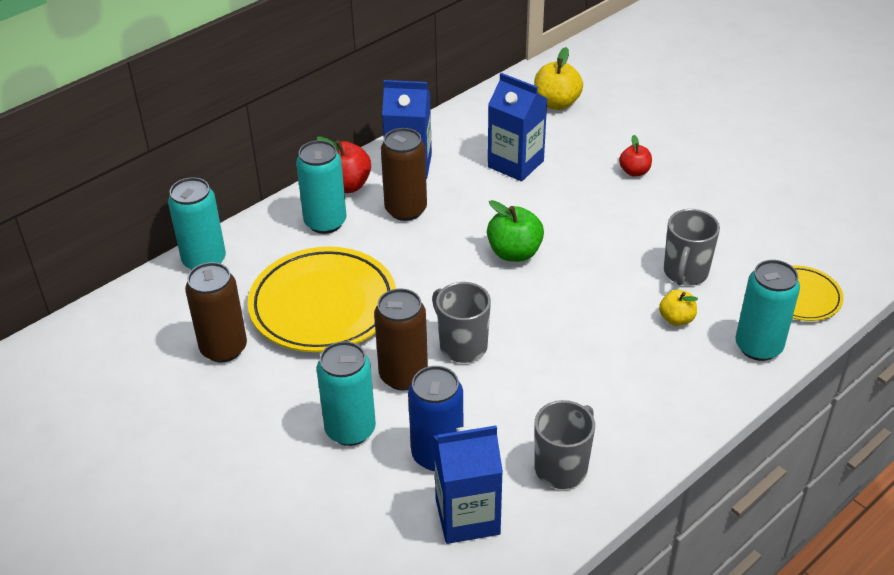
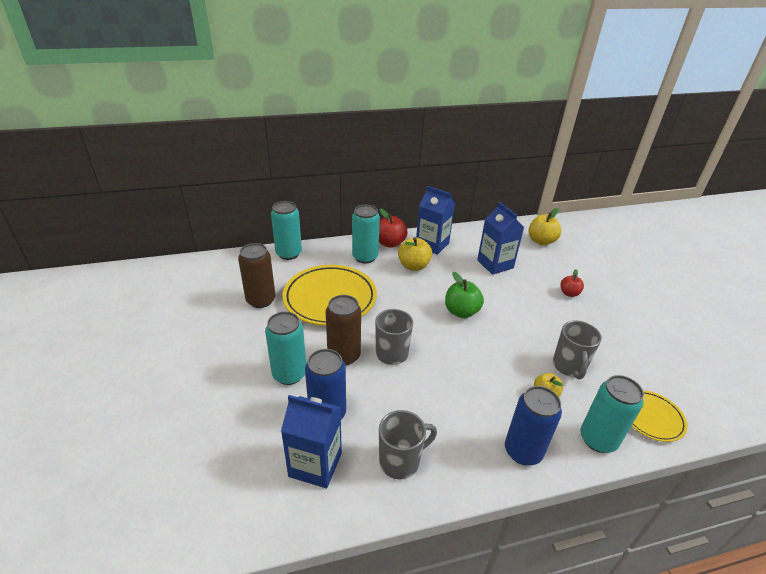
camera: 25 degrees right, 5 degrees down
brown can [381,128,427,221] -> yellow apple [398,237,432,271]
grey mug [664,209,720,285] -> grey mug turned 45 degrees counterclockwise [553,321,602,379]
none -> blue can [505,386,562,465]

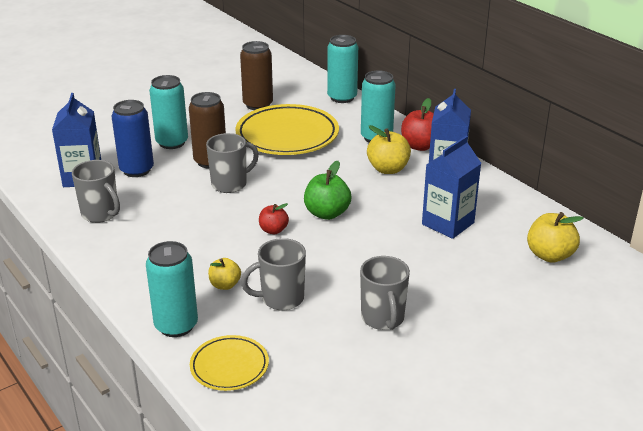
camera: 70 degrees right, 5 degrees down
blue can [505,386,562,465] -> none
red apple [560,269,584,297] -> red apple moved to [259,203,289,234]
none -> grey mug [360,256,410,330]

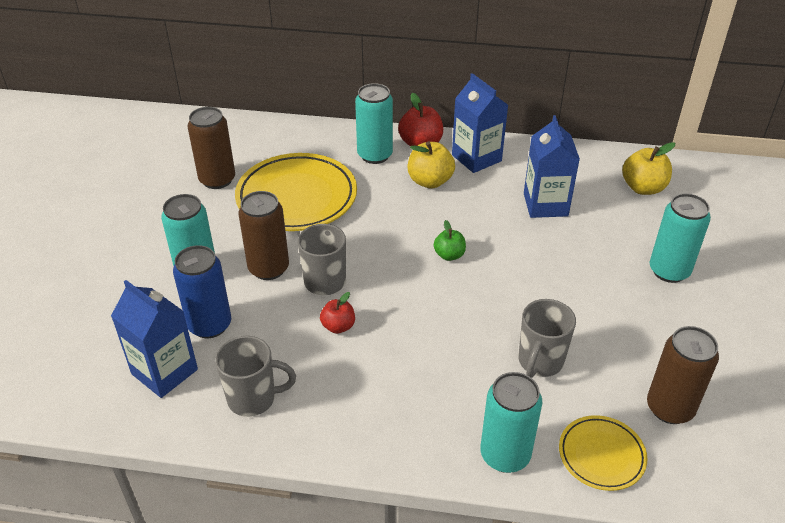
camera: 45 degrees left, 10 degrees up
yellow apple [208,258,241,290] -> none
red apple [259,203,289,234] -> red apple moved to [320,292,355,334]
green apple [304,161,352,220] -> green apple [434,220,466,261], size x0.62
turquoise can [327,35,358,103] -> turquoise can moved to [650,193,711,283]
grey mug [360,256,410,330] -> none
none -> brown can [647,326,719,424]

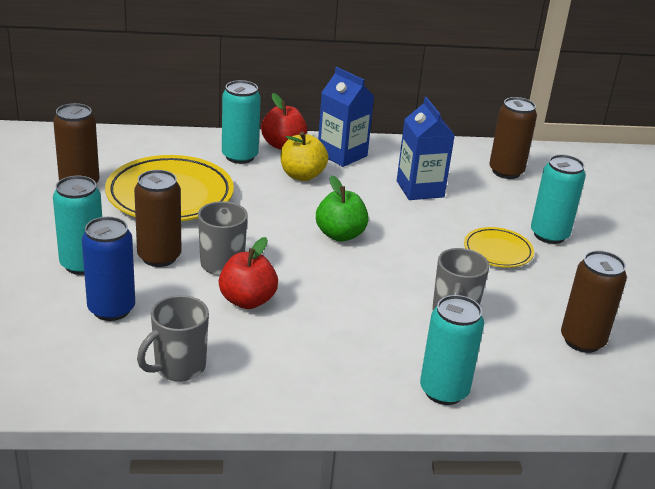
camera: 15 degrees left, 10 degrees down
blue carton [111,280,198,398] -> none
grey mug [215,336,296,417] -> grey mug turned 150 degrees clockwise [137,295,209,382]
red apple [320,292,355,334] -> red apple [219,237,278,309], size x1.61
green apple [434,220,466,261] -> green apple [316,176,369,242], size x1.61
yellow plate [559,415,648,491] -> yellow plate moved to [464,227,534,268]
yellow apple [622,142,675,195] -> brown can [489,97,537,179]

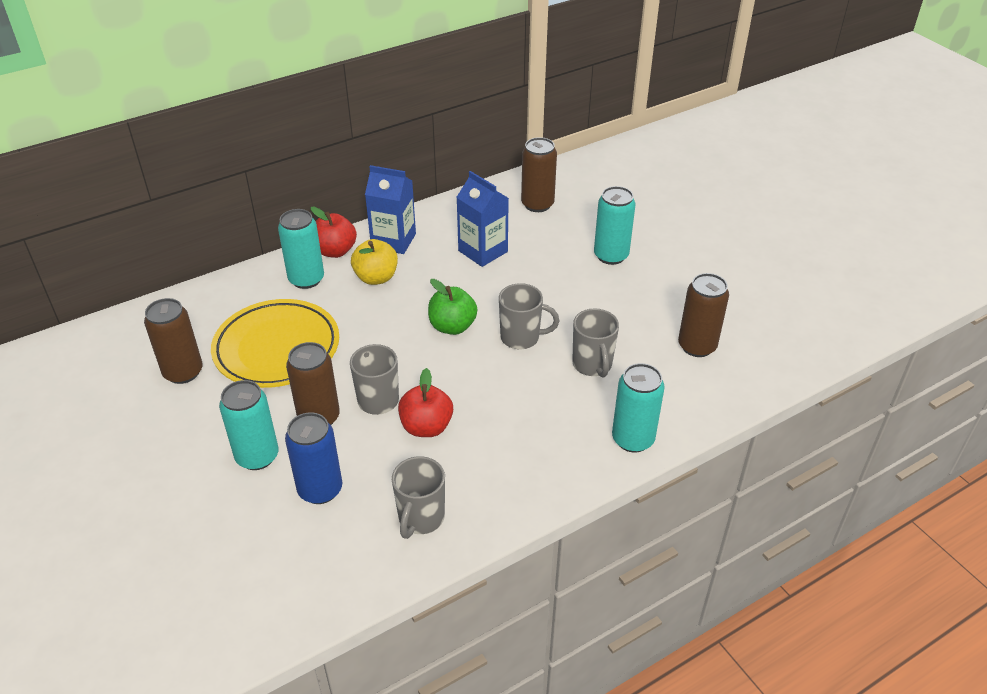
camera: 25 degrees left, 10 degrees up
yellow plate [464,227,534,268] -> none
none -> grey mug [499,283,559,349]

